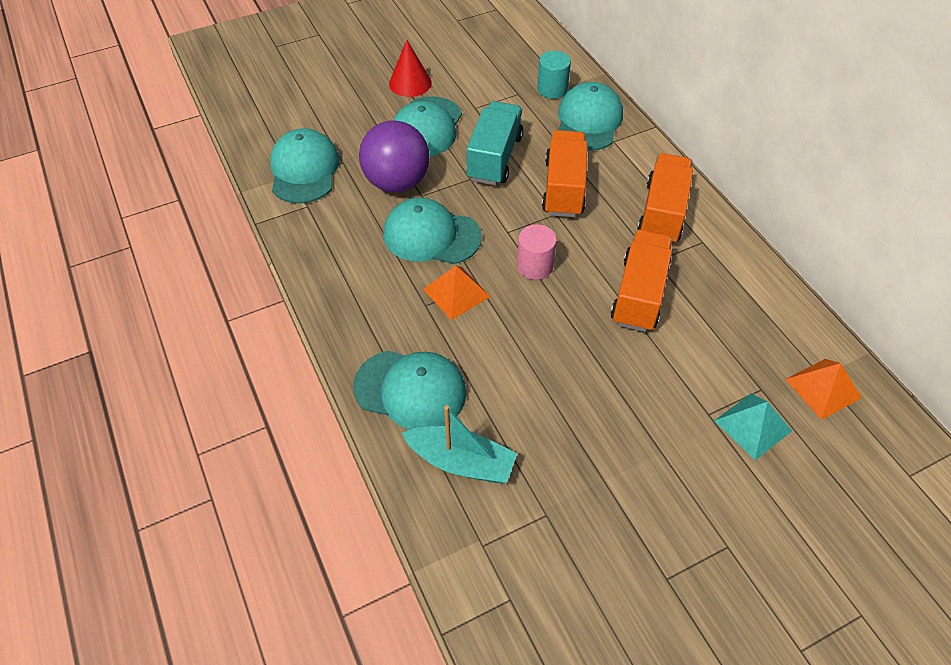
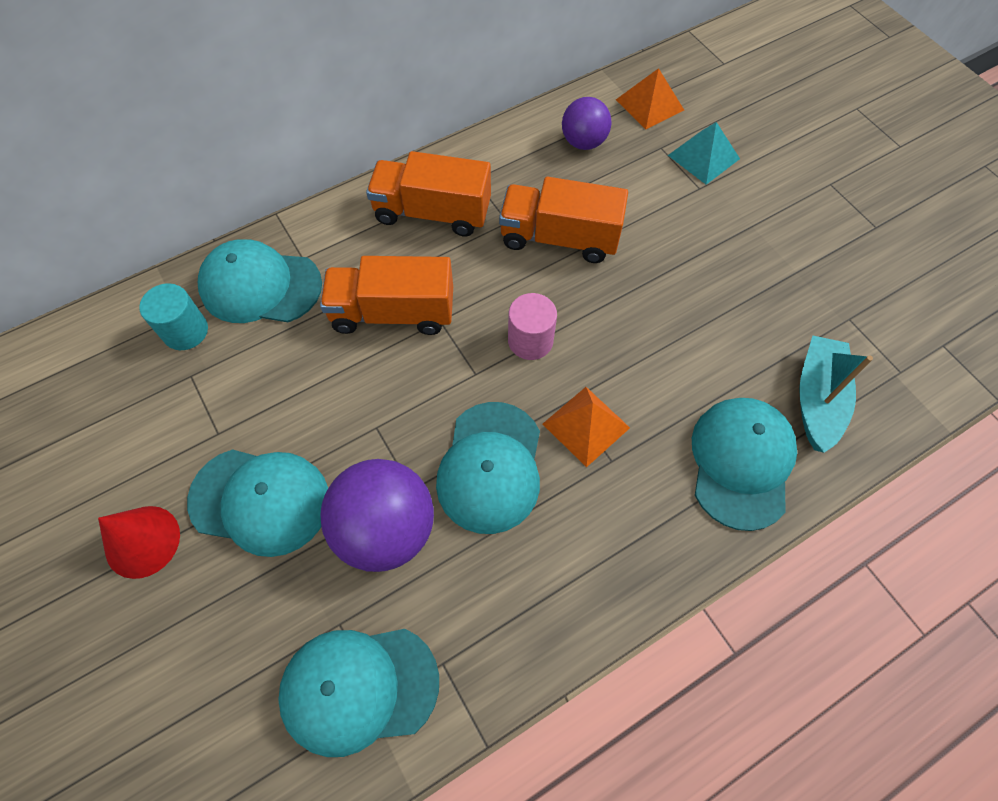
camera: 95 degrees left, 10 degrees up
turquoise truck [467,101,523,185] -> none
none -> purple ball [562,97,611,150]

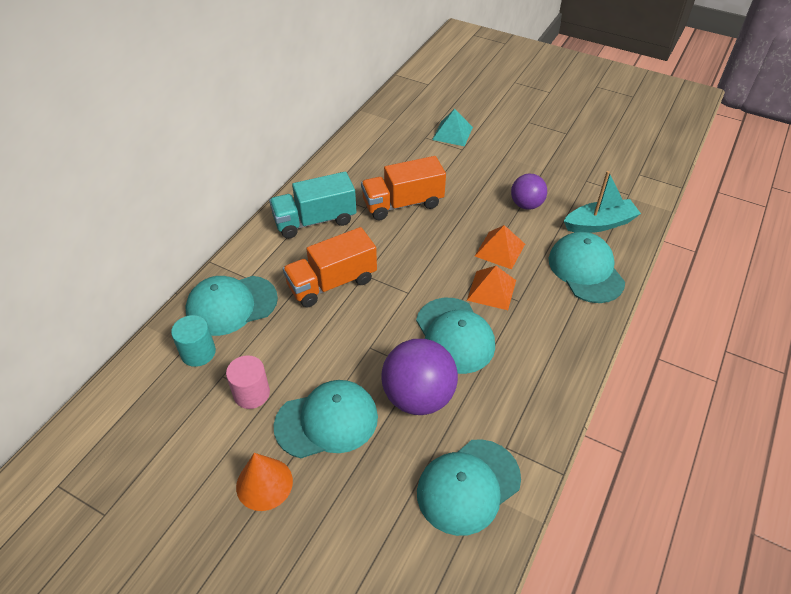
camera: 30 degrees left, 15 degrees down
red cone [98,506,180,579] -> orange cone [236,453,293,511]
orange truck [366,151,491,236] -> turquoise truck [269,172,357,239]
pink cylinder [508,293,557,360] -> pink cylinder moved to [226,355,270,409]
purple ball [562,97,611,150] -> purple ball moved to [511,174,547,210]
orange pyramid [616,68,684,130] -> orange pyramid moved to [475,225,525,270]
turquoise boat [799,336,873,453] -> turquoise boat turned 90 degrees clockwise [564,171,641,233]

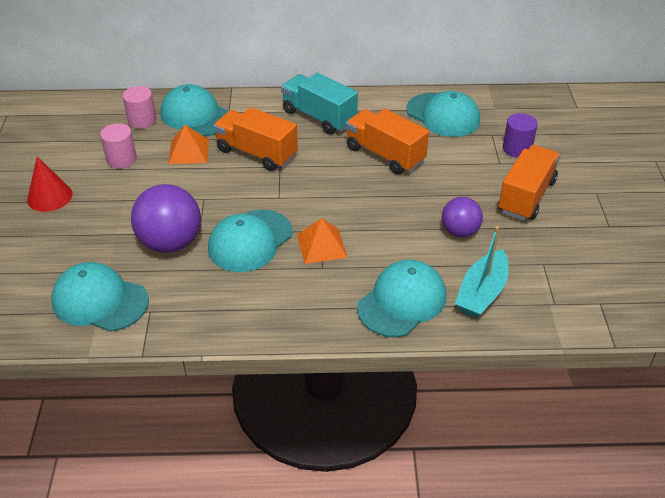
camera: 60 degrees right, 5 degrees down
turquoise cylinder [171,315,216,367] -> pink cylinder [123,86,156,129]
orange cone [236,453,293,511] -> red cone [27,156,73,212]
turquoise cap [273,380,378,458] -> turquoise cap moved to [406,91,480,137]
turquoise pyramid [432,109,473,146] -> purple cylinder [503,113,538,158]
orange pyramid [475,225,525,270] -> orange pyramid moved to [168,125,209,164]
turquoise boat [564,171,641,233] -> turquoise boat turned 75 degrees clockwise [455,226,509,318]
none -> orange truck [498,145,560,220]

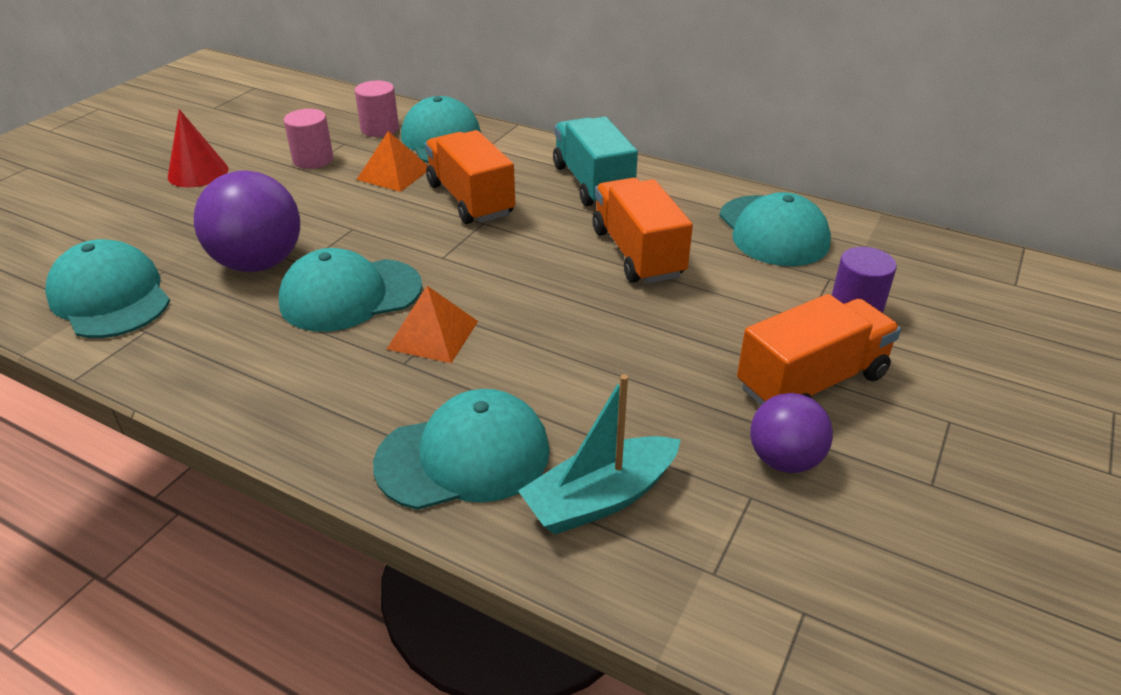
camera: 30 degrees right, 5 degrees down
purple ball [442,197,483,237] -> purple ball moved to [750,393,833,473]

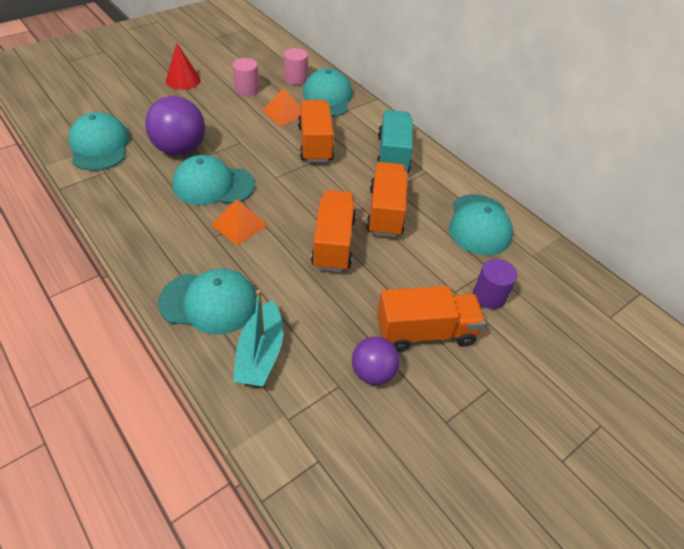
camera: 20 degrees right, 10 degrees up
turquoise boat [518,374,681,534] -> turquoise boat turned 75 degrees counterclockwise [233,290,283,386]
none -> orange truck [311,190,356,272]

